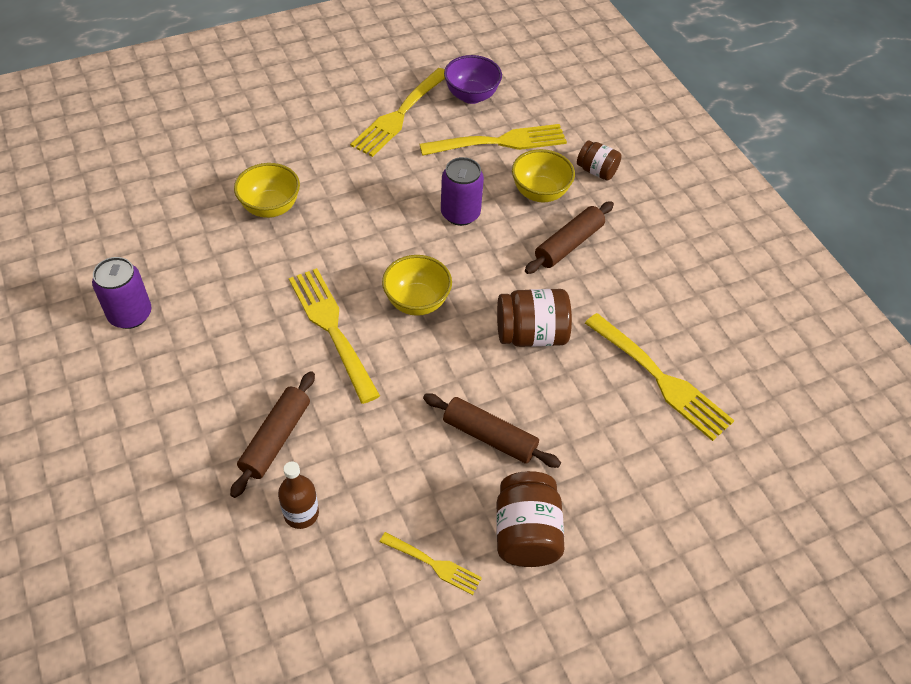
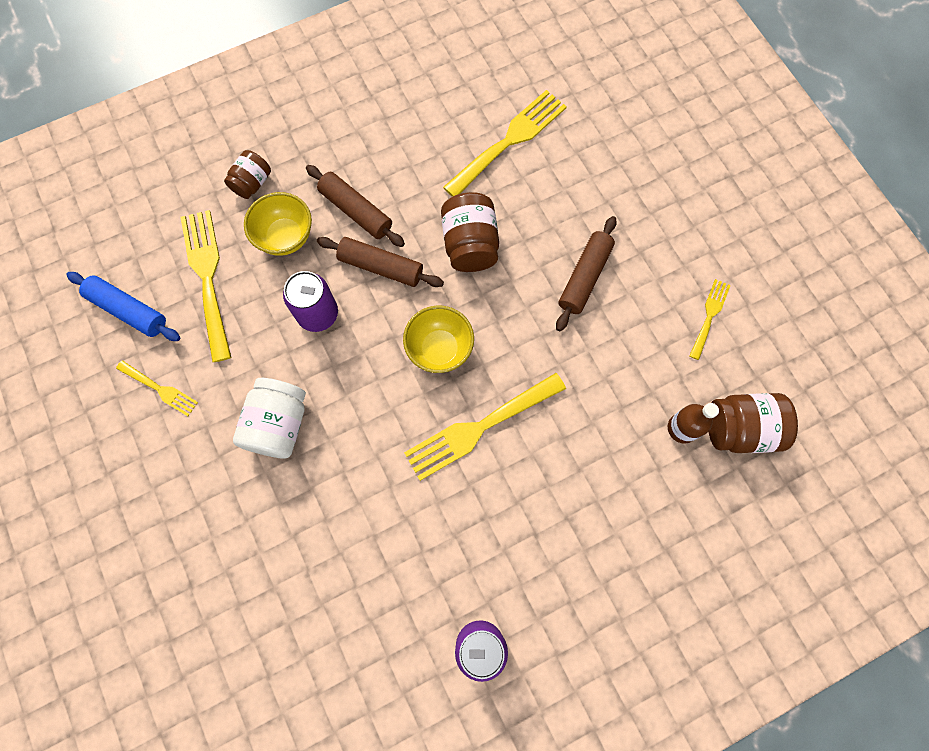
camera: 90 degrees left, 20 degrees up
brown rolling pin [230,371,315,498] -> brown rolling pin moved to [317,237,444,287]
yellow bowl [234,163,300,218] -> none
yellow fork [350,68,445,157] -> yellow fork [116,360,198,416], size x0.53
purple bowl [444,55,502,104] -> blue rolling pin [66,272,180,341]
brown jar [496,471,565,567] -> brown jar moved to [709,393,798,453]
none -> white jar [233,378,306,459]

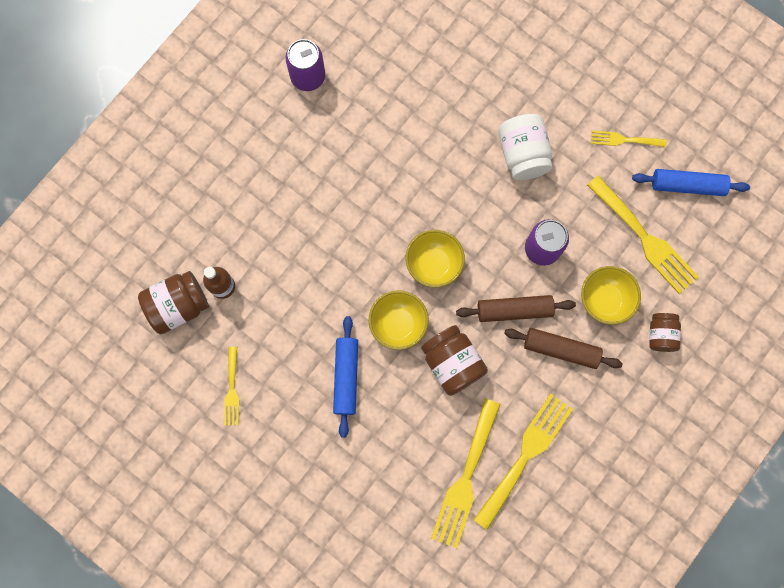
camera: 155 degrees right, 5 degrees up
yellow fork [404,373,566,481] -> yellow fork moved to [474,394,573,530]
brown rolling pin [556,216,617,331] -> blue rolling pin [333,316,358,438]
none -> yellow bowl [369,290,429,350]

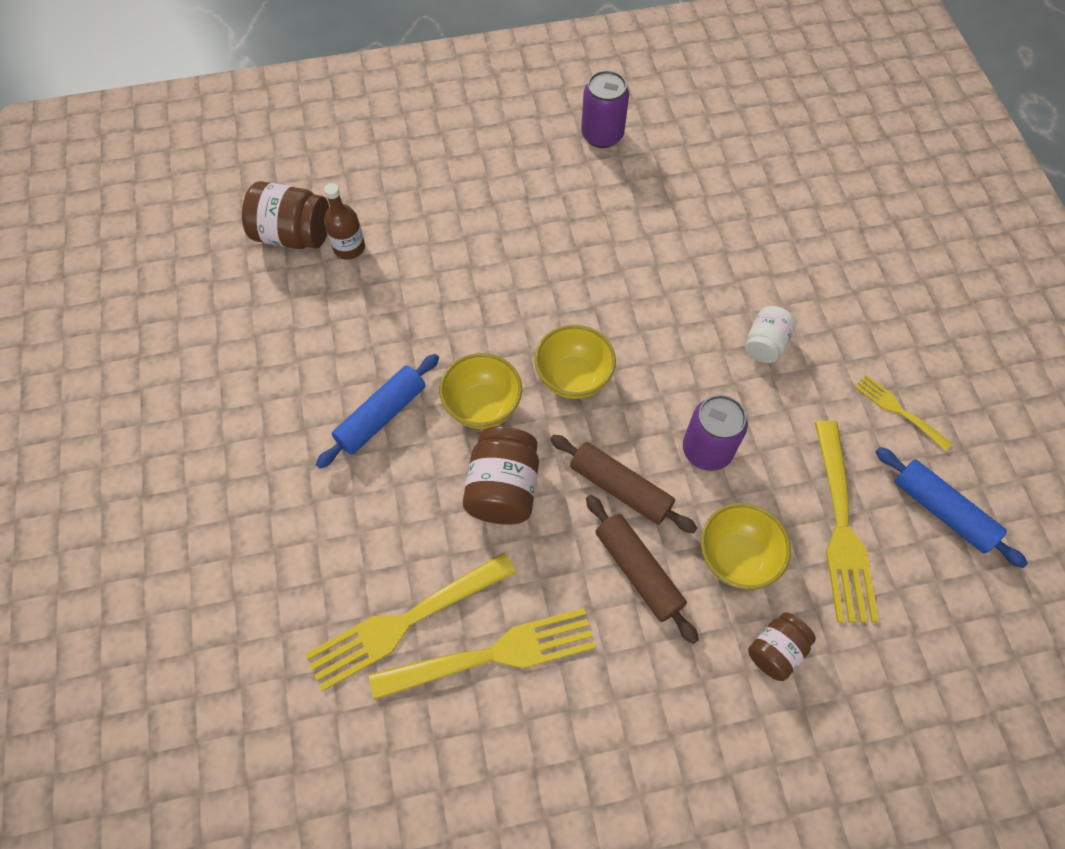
camera: 40 degrees right, 15 degrees down
yellow fork [224,347,239,425] -> none
white jar [498,114,553,180] -> white jar [745,306,796,363], size x0.62

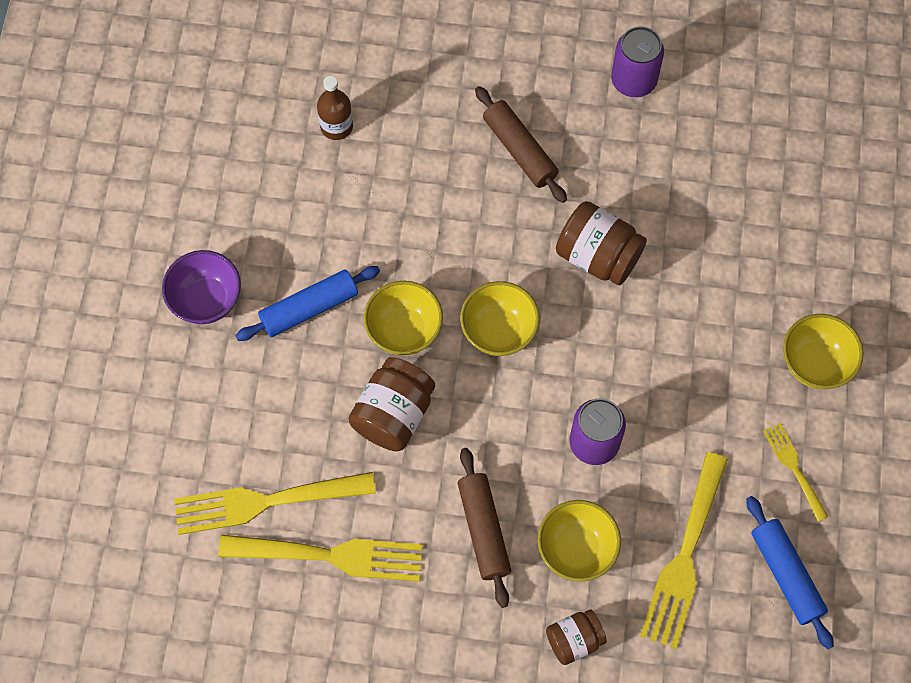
camera: 20 degrees right, 5 degrees up
brown jar [242,181,329,249] -> brown jar moved to [556,201,647,285]
brown rolling pin [550,435,697,533] -> brown rolling pin moved to [475,86,567,203]
white jar [745,306,796,363] -> none
none -> purple bowl [162,250,241,324]
none -> yellow bowl [783,314,863,389]

